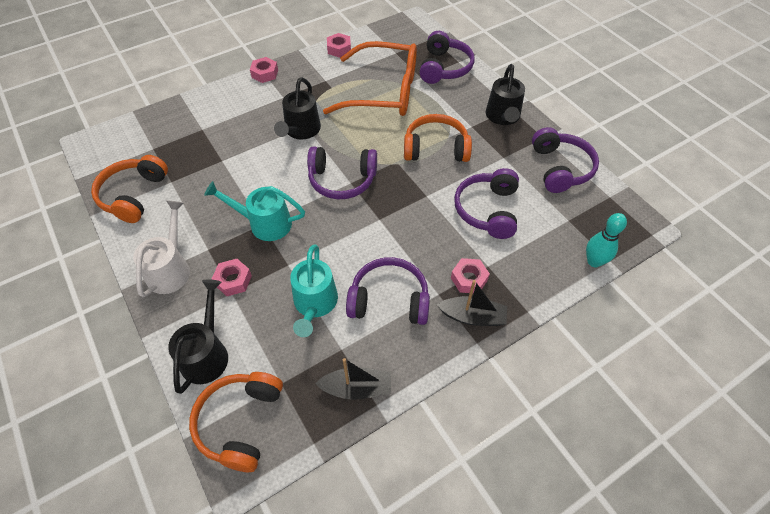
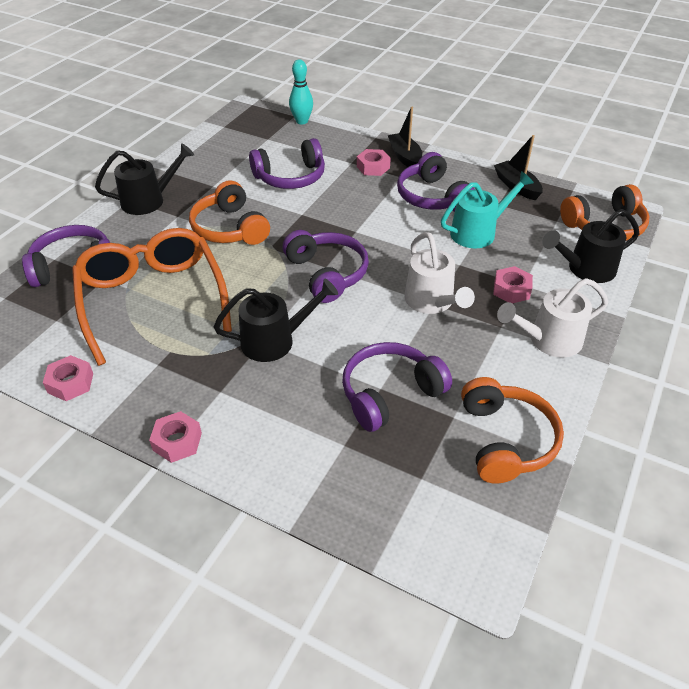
camera: 120 degrees left, 10 degrees down
orange headphones [91,155,168,223] -> orange headphones turned 75 degrees counterclockwise [461,377,564,484]
turquoise watering can [204,181,305,241] -> white watering can [404,232,475,314]
purple headphones [532,127,599,193] -> purple headphones moved to [342,342,452,432]

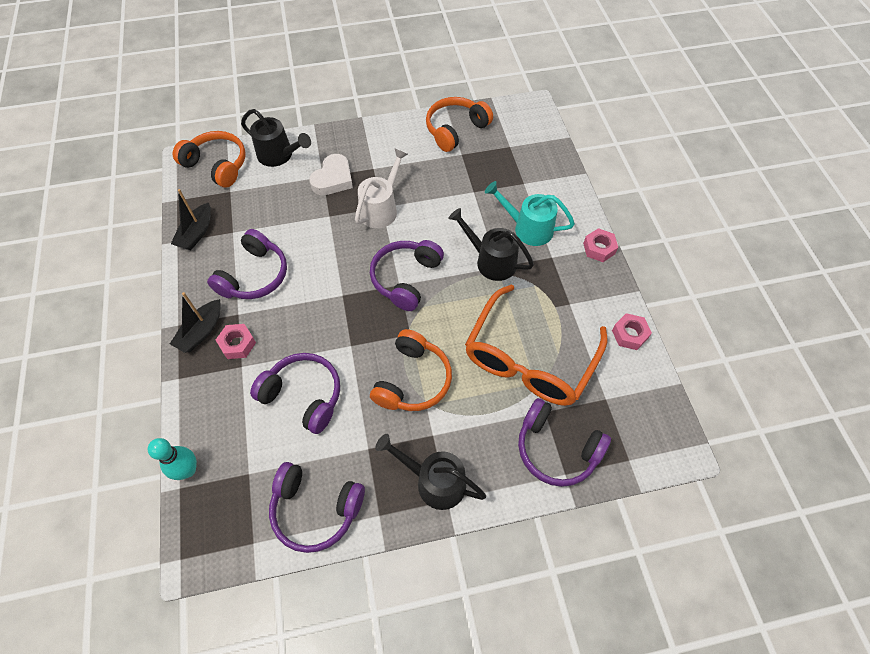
camera: 130 degrees left, 15 degrees up
purple headphones [342,342,452,432] -> purple headphones moved to [269,462,365,553]
turquoise watering can [441,171,534,248] -> turquoise watering can moved to [485,181,575,246]
pink nut [493,266,533,303] -> white heart [309,154,353,195]
white watering can [497,278,608,357] -> none

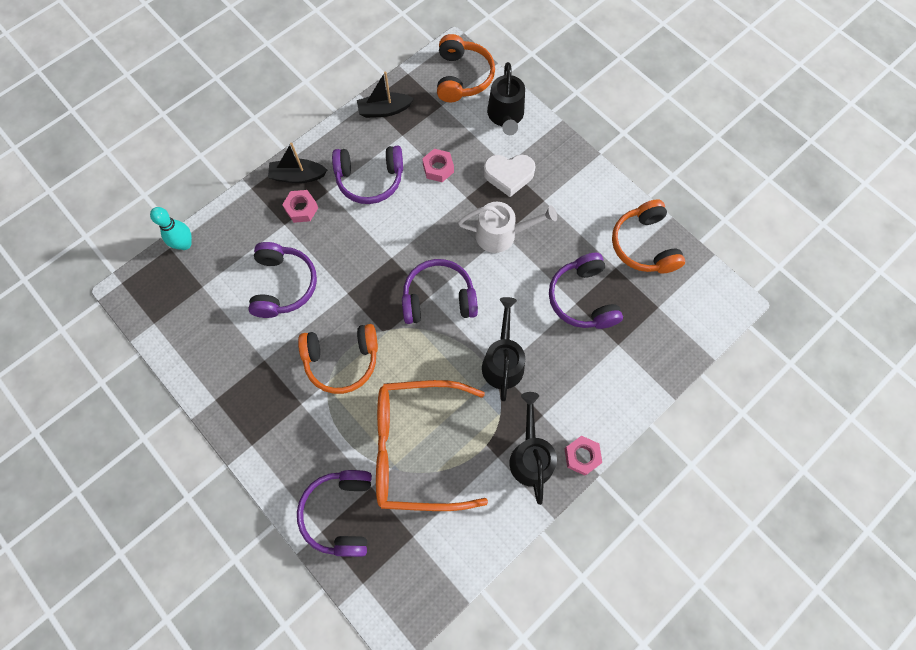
camera: 60 degrees right, 10 degrees up
purple headphones [269,462,365,553] -> purple headphones moved to [549,253,623,329]
black watering can [375,434,486,510] -> black watering can moved to [510,392,557,505]
orange headphones [426,97,493,152] -> orange headphones turned 120 degrees counterclockwise [612,199,685,273]
turquoise watering can [485,181,575,246] -> none
pink nut [612,313,652,350] -> pink nut moved to [422,149,454,182]

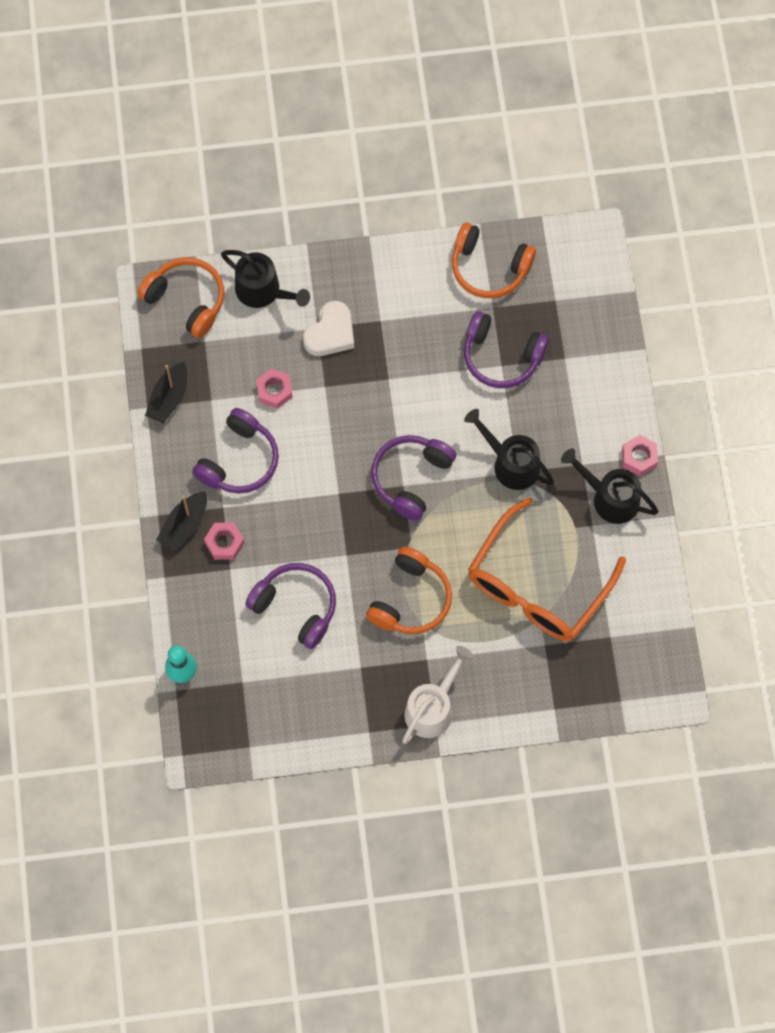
camera: 55 degrees left, 0 degrees up
purple headphones [297,470,372,557] -> none
white watering can [458,202,557,253] -> white watering can moved to [402,646,473,744]

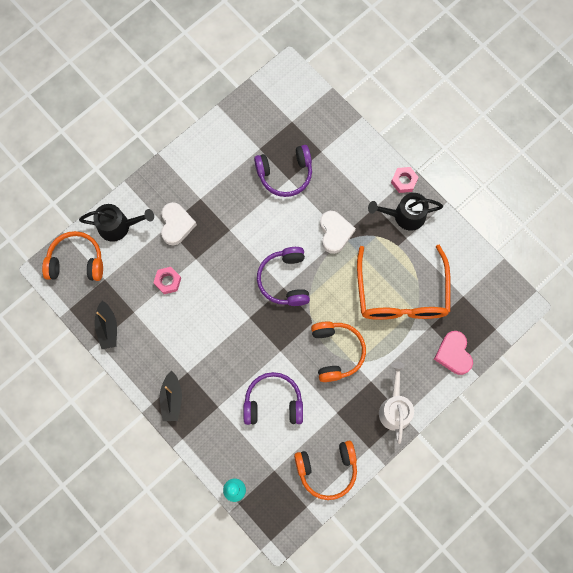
camera: 35 degrees left, 5 degrees up
purple headphones [192,408,279,494] -> none
pink nut [204,523,244,560] -> none
orange headphones [452,223,536,298] -> orange headphones moved to [294,441,357,500]
black watering can [464,409,554,490] -> white heart [320,211,356,254]
none -> pink heart [434,331,473,375]

